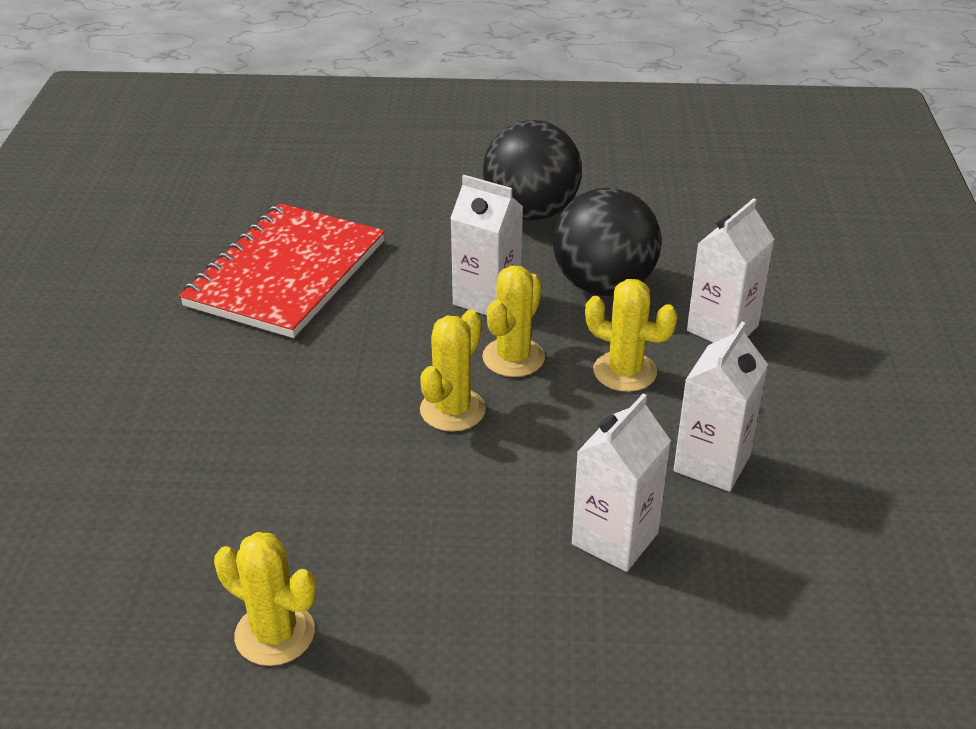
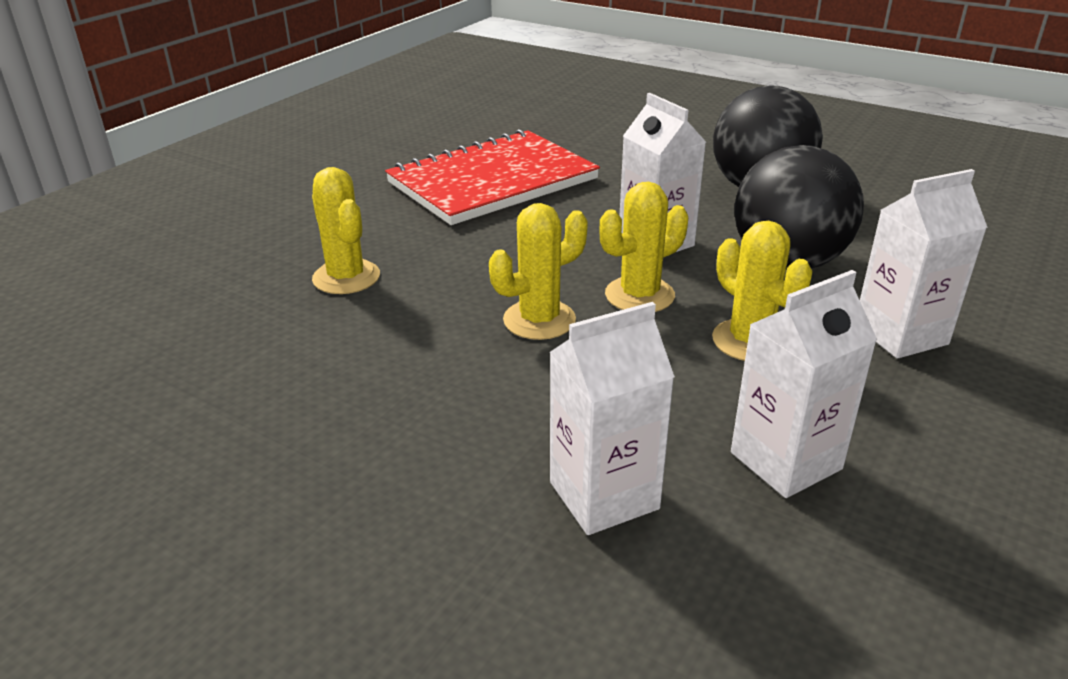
camera: 30 degrees right, 5 degrees down
yellow cactus [214,532,316,666] -> yellow cactus moved to [312,167,380,294]

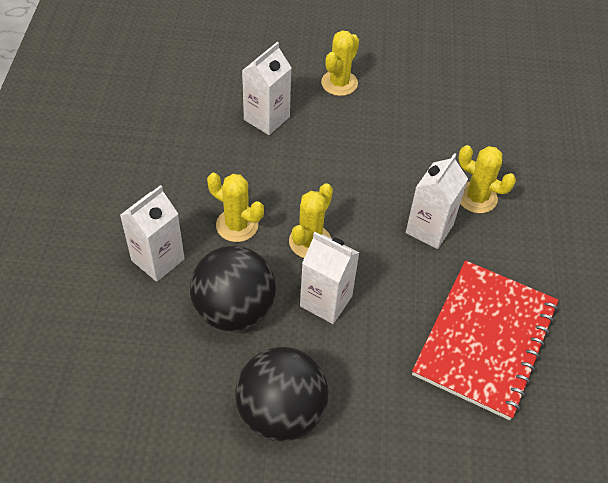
camera: 150 degrees right, 20 degrees up
yellow cactus [489,203,588,340] -> yellow cactus moved to [321,30,359,96]
white carton [731,270,877,498] -> white carton moved to [406,153,468,249]

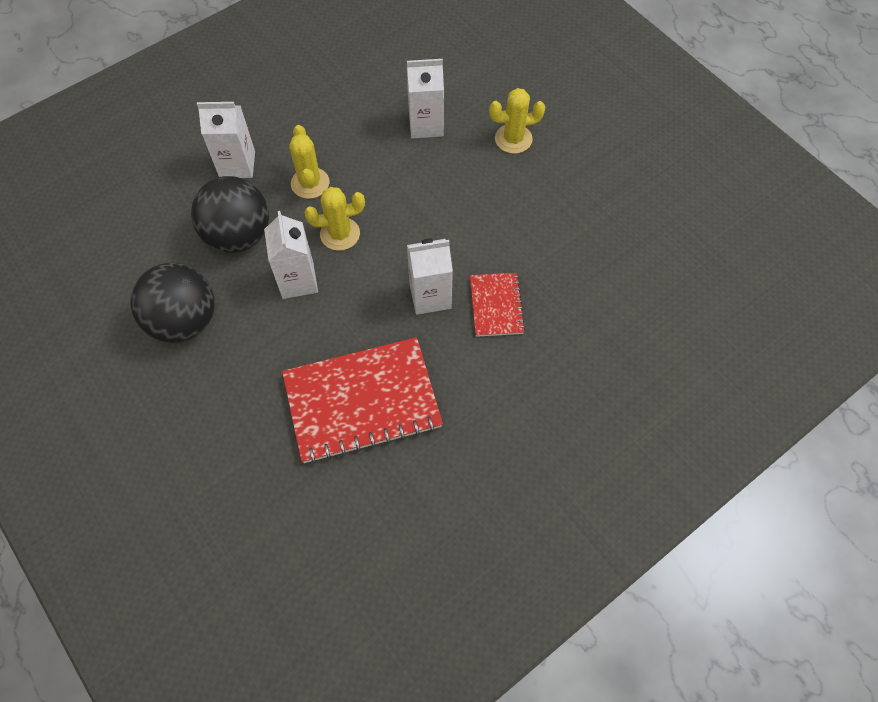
camera: 50 degrees right, 10 degrees up
yellow cactus [458,145,516,213] -> red notebook [470,273,525,337]

